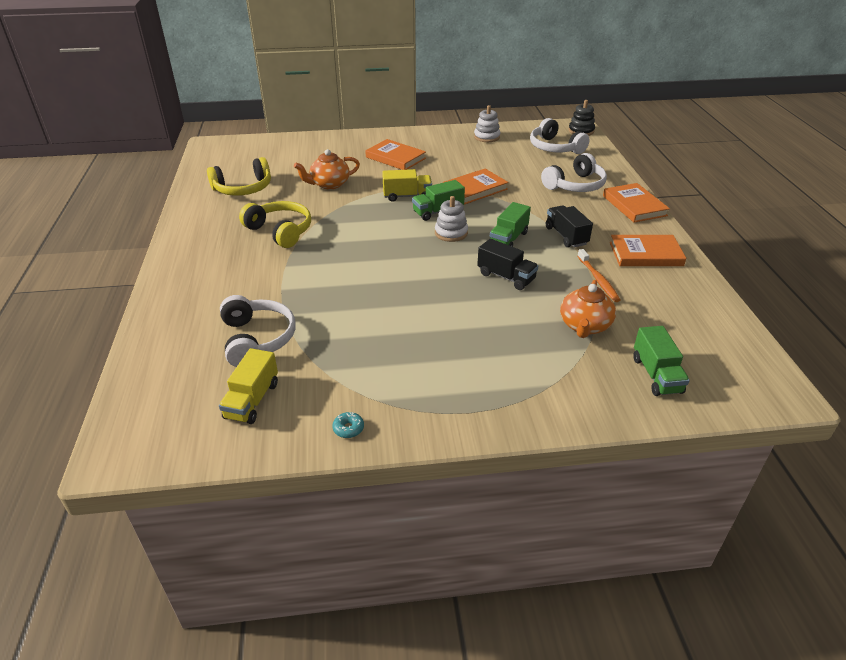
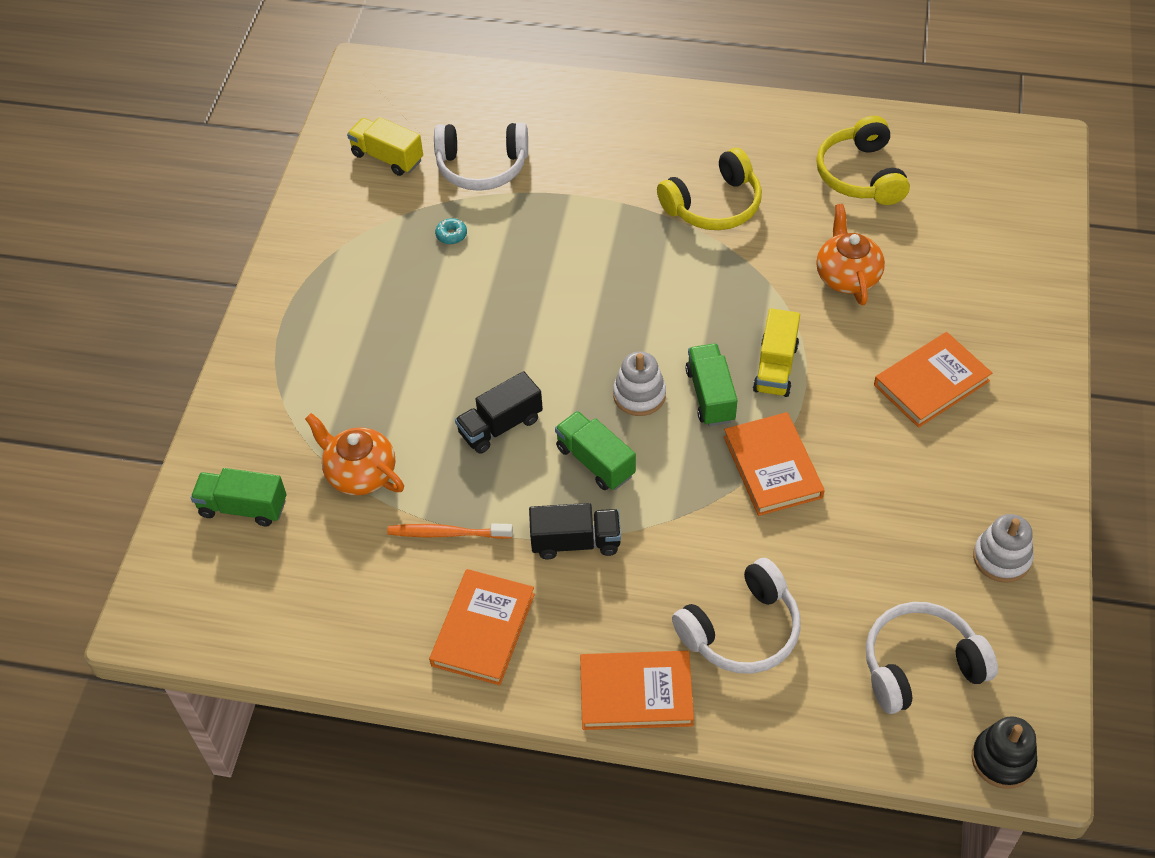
camera: 110 degrees right, 15 degrees up
turquoise donut [332,412,364,438] -> turquoise donut moved to [435,218,467,244]
white headphones [541,153,607,192] -> white headphones turned 105 degrees counterclockwise [672,558,801,674]

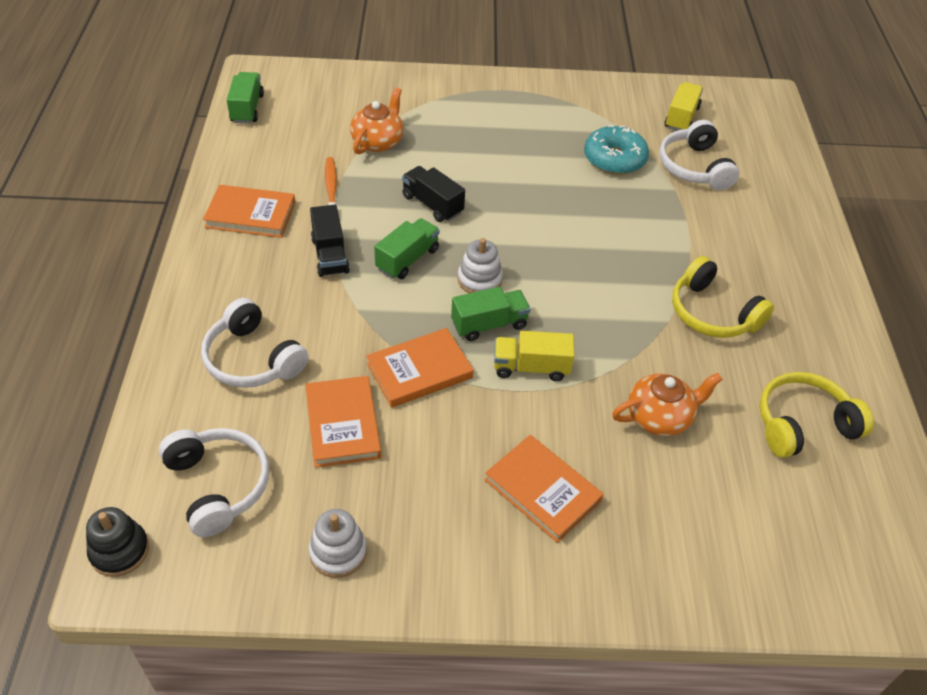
camera: 75 degrees right, 5 degrees down
green truck [191,468,286,527] -> green truck moved to [227,72,264,124]
turquoise donut [435,218,467,244] -> turquoise donut [584,125,649,175], size x2.48
orange book [580,651,694,730] -> orange book moved to [305,376,381,468]

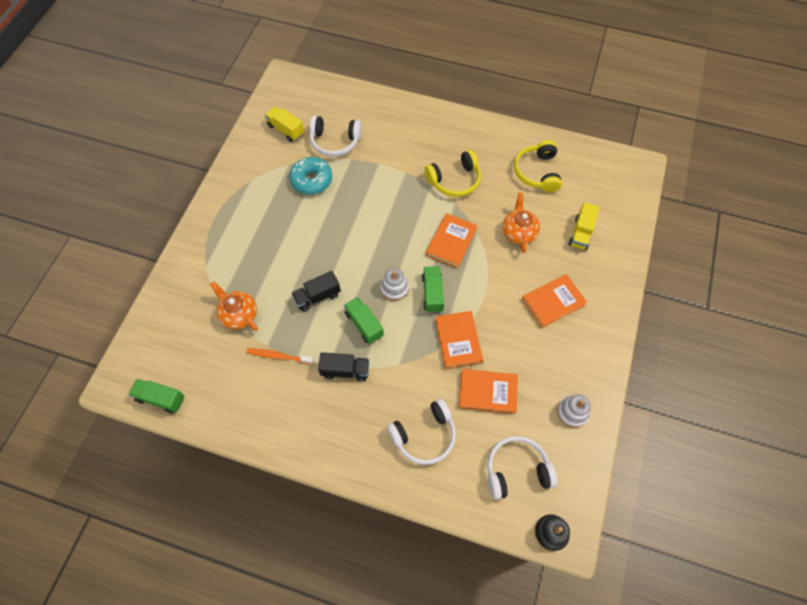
camera: 70 degrees left, 15 degrees up
orange book [203,185,295,238] -> orange book moved to [426,213,477,268]
yellow truck [494,331,575,381] -> yellow truck moved to [569,202,600,250]

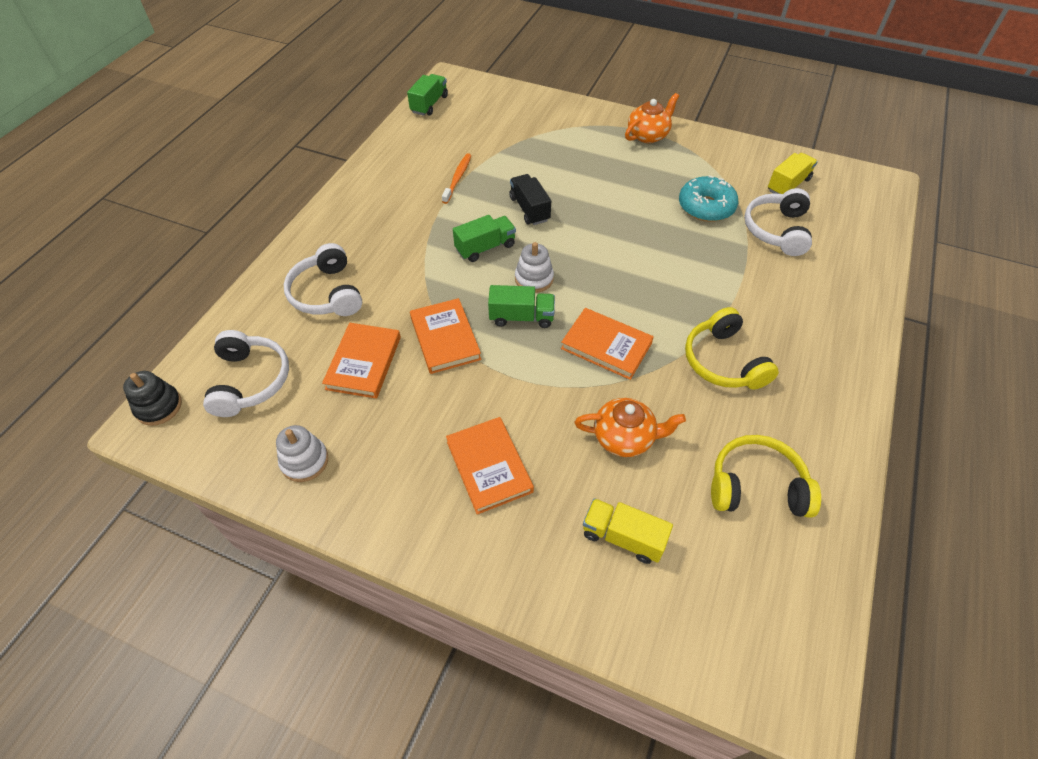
camera: 95 degrees right, 10 degrees down
orange teapot [210,281,258,331] -> orange teapot moved to [625,93,679,143]
black truck [318,352,369,382] -> none
orange book [435,311,483,369] -> orange book turned 75 degrees clockwise [410,298,481,374]

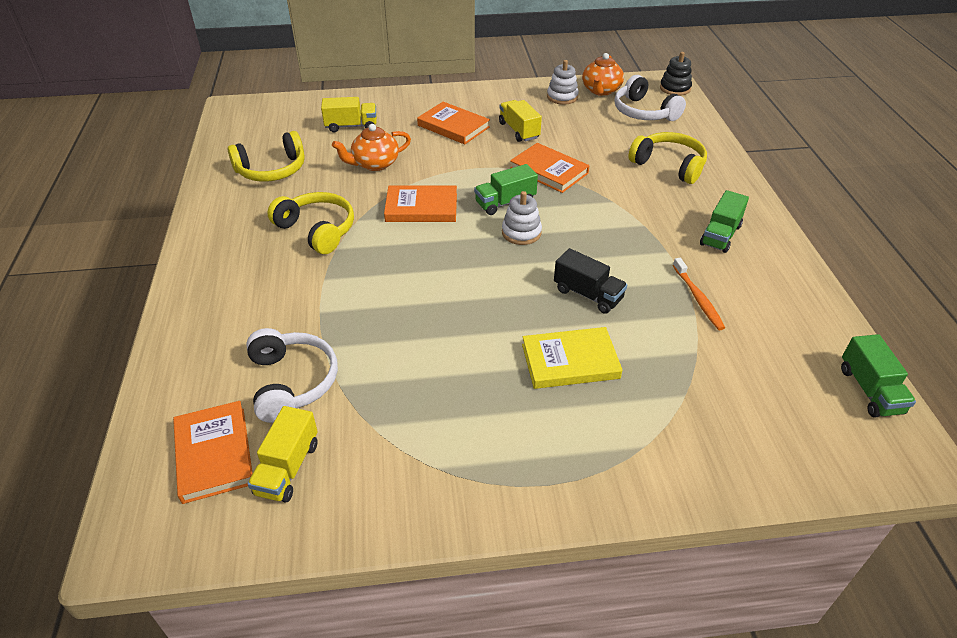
camera: 150 degrees right, 10 degrees down
white headphones [284,243,362,316] -> yellow headphones [628,132,707,184]
orange book [322,323,401,399] -> orange book moved to [173,401,253,504]
green truck [453,215,516,262] -> green truck moved to [700,190,749,253]
orange teapot [625,93,679,143] -> orange teapot moved to [582,53,624,96]
turquoise donut [679,175,738,222] -> none
none -> yellow truck [499,100,542,142]
none -> yellow book [522,327,622,389]

